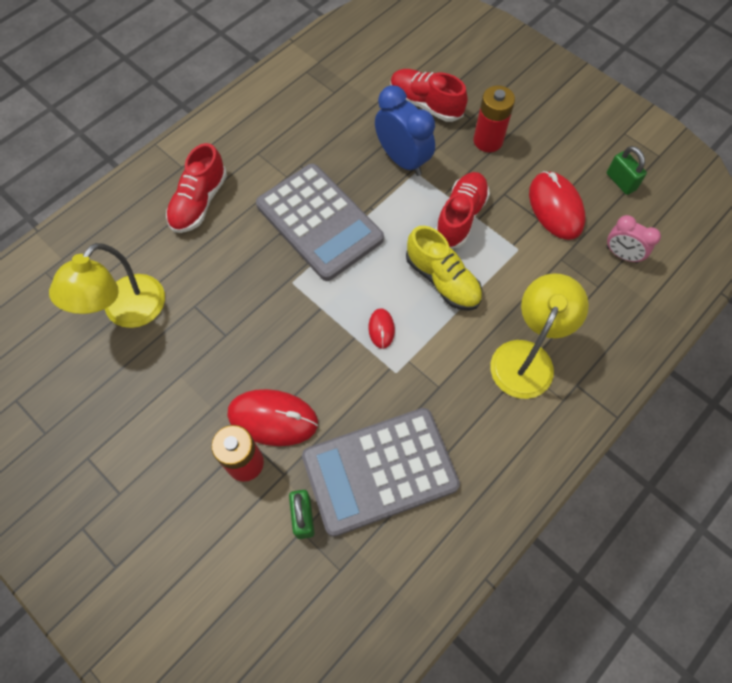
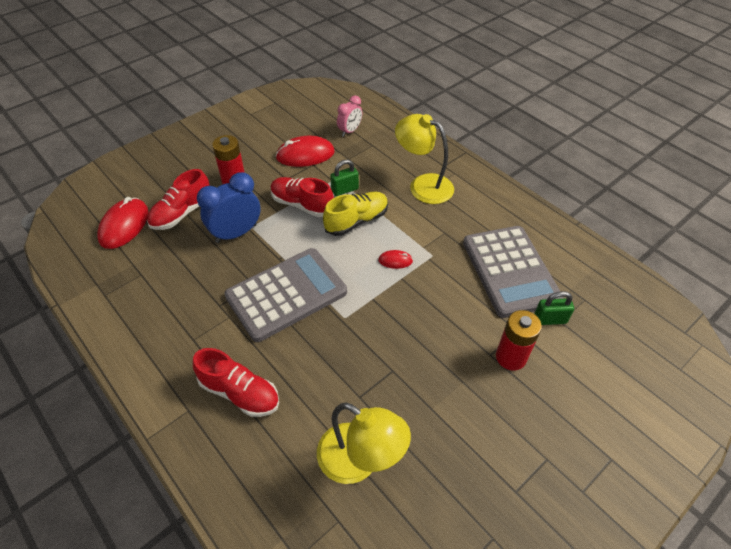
camera: 85 degrees left, 15 degrees down
red mouse [227,389,318,446] -> red mouse moved to [97,197,149,249]
green padlock [607,146,647,195] -> green padlock moved to [330,160,359,196]

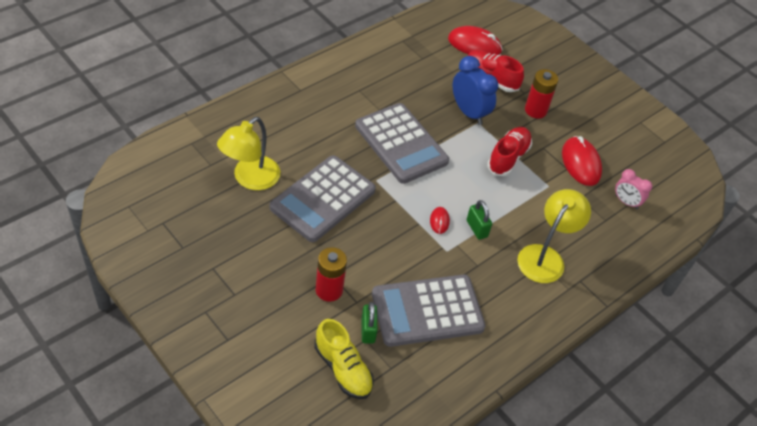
camera: 85 degrees right, 0 degrees up
red shoe [193,348,279,417] -> none
yellow shoe [323,191,388,236] -> yellow shoe moved to [314,319,374,399]
green padlock [330,160,359,196] -> green padlock moved to [467,200,492,240]
none -> grey calculator [270,155,376,242]

